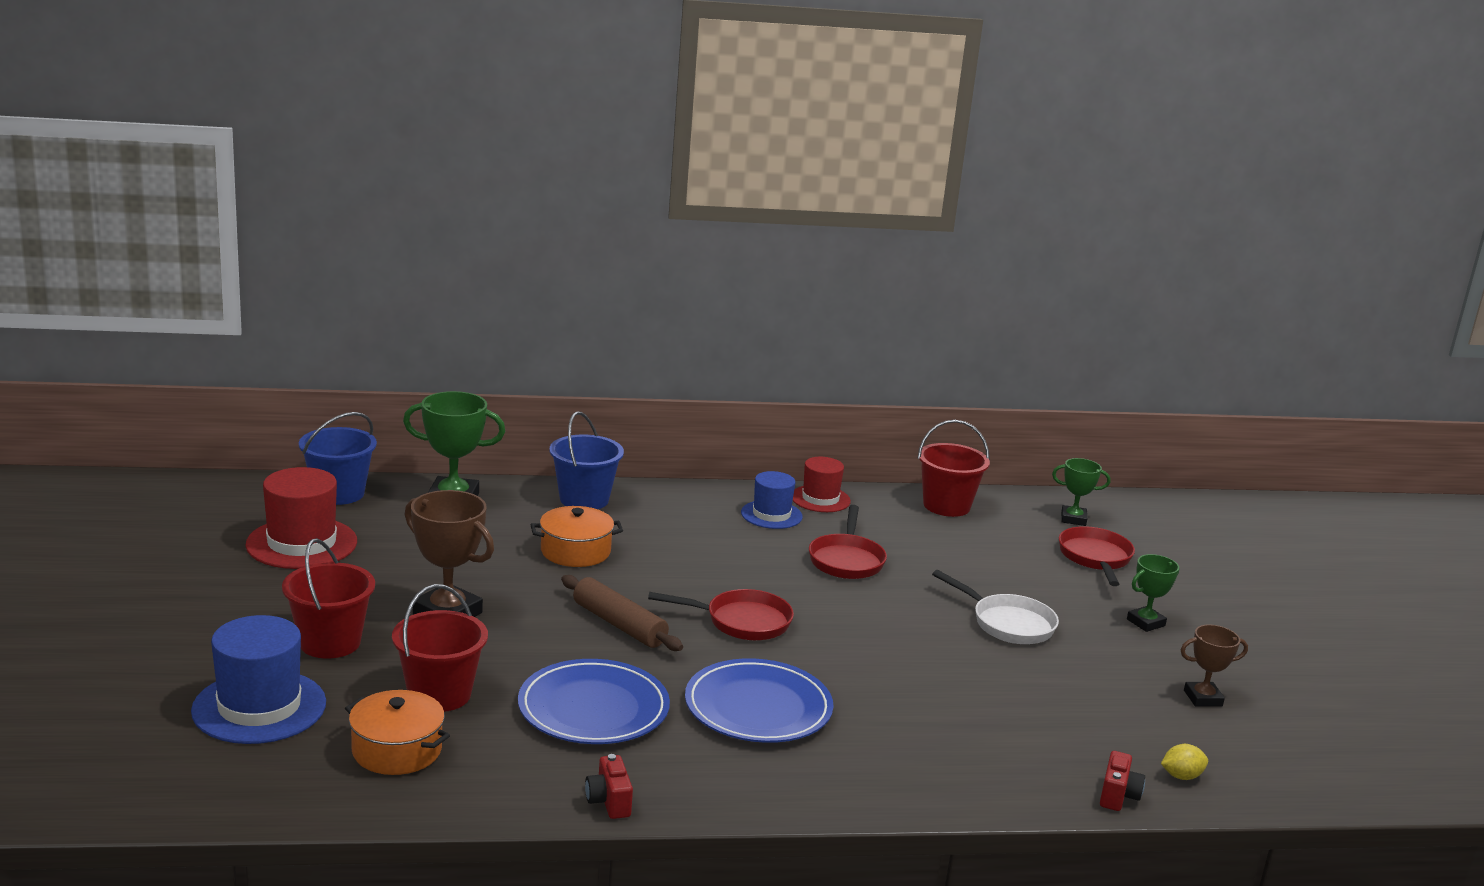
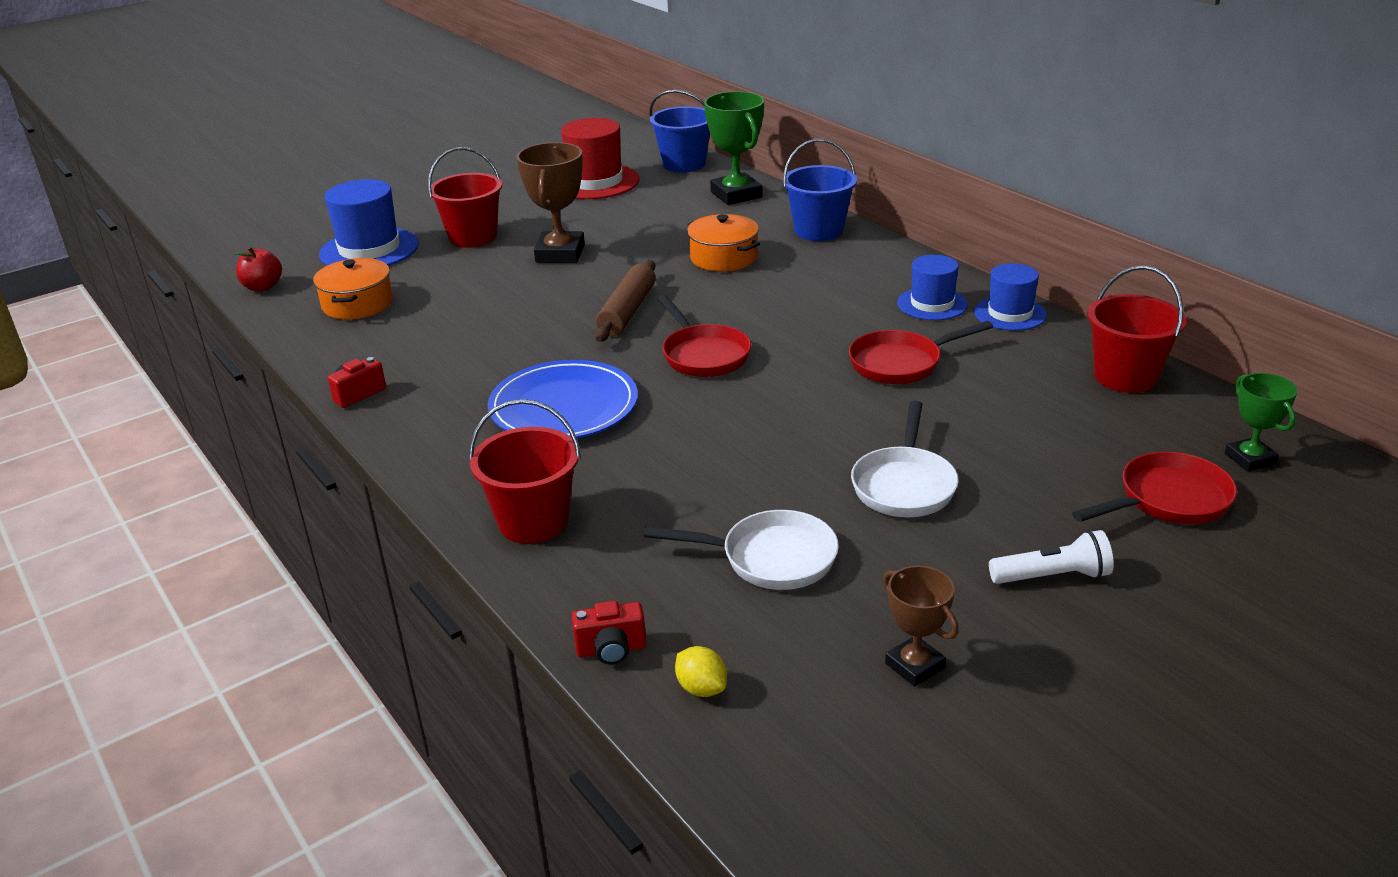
camera: 65 degrees right, 10 degrees up
red bucket [392,584,488,712] -> red bucket moved to [469,399,581,544]
blue plate [518,659,670,744] -> none
red hat [793,457,851,512] -> blue hat [974,263,1047,331]
green trophy [1127,554,1179,632] -> white flashlight [989,530,1114,584]
none -> red apple [234,246,282,291]
none -> white pan [644,510,839,590]

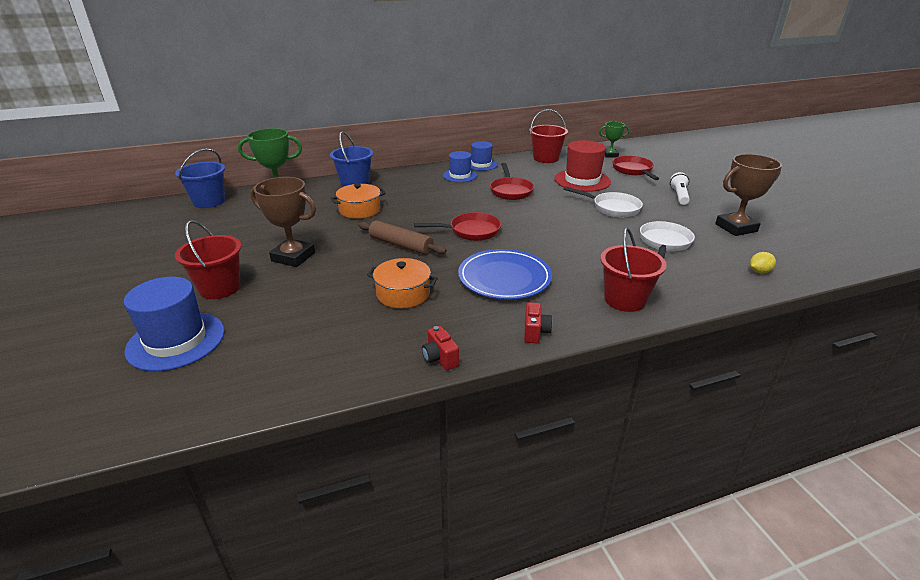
camera: 75 degrees left, 0 degrees up
red apple [234,246,282,291] -> none
orange pot [313,258,393,320] -> orange pot moved to [367,258,438,309]
red hat [561,118,640,199] -> red hat moved to [554,140,611,192]
red camera [571,601,646,665] -> red camera moved to [524,302,552,343]
brown trophy [883,566,959,687] -> brown trophy [715,154,782,236], size x1.69

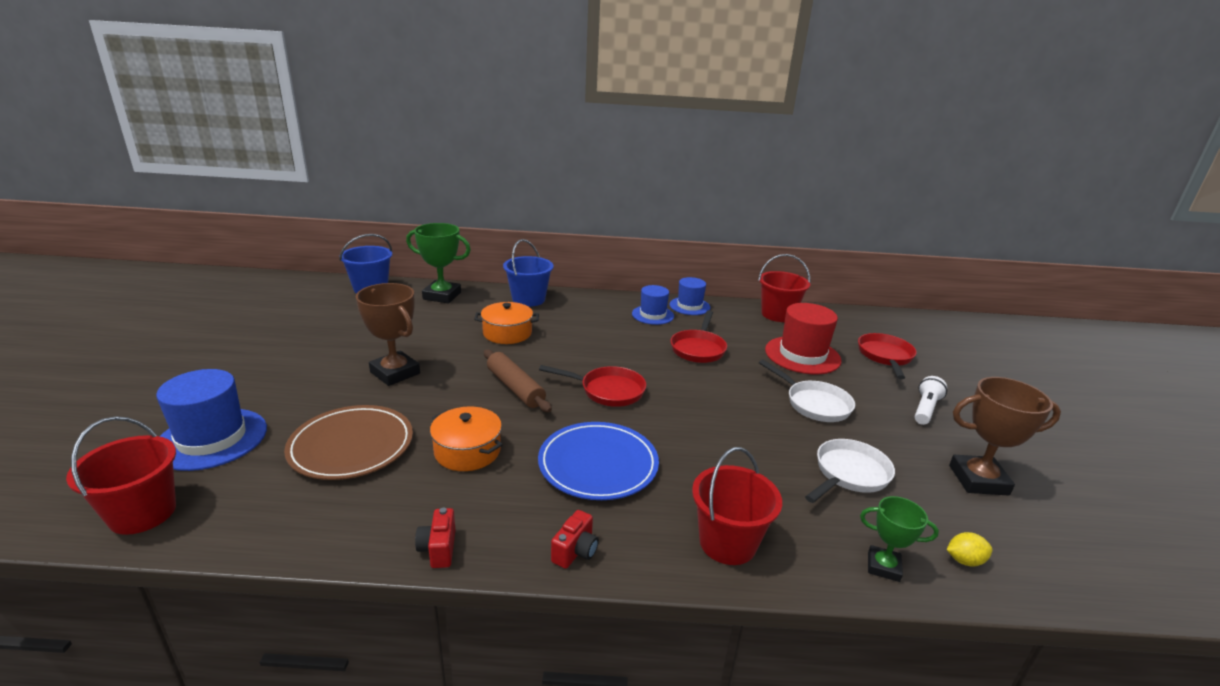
camera: 20 degrees right, 5 degrees down
red bucket [175,220,241,299] -> red bucket moved to [66,416,176,535]
green trophy [599,122,629,158] -> green trophy moved to [860,496,939,582]
none -> brown plate [284,405,413,480]

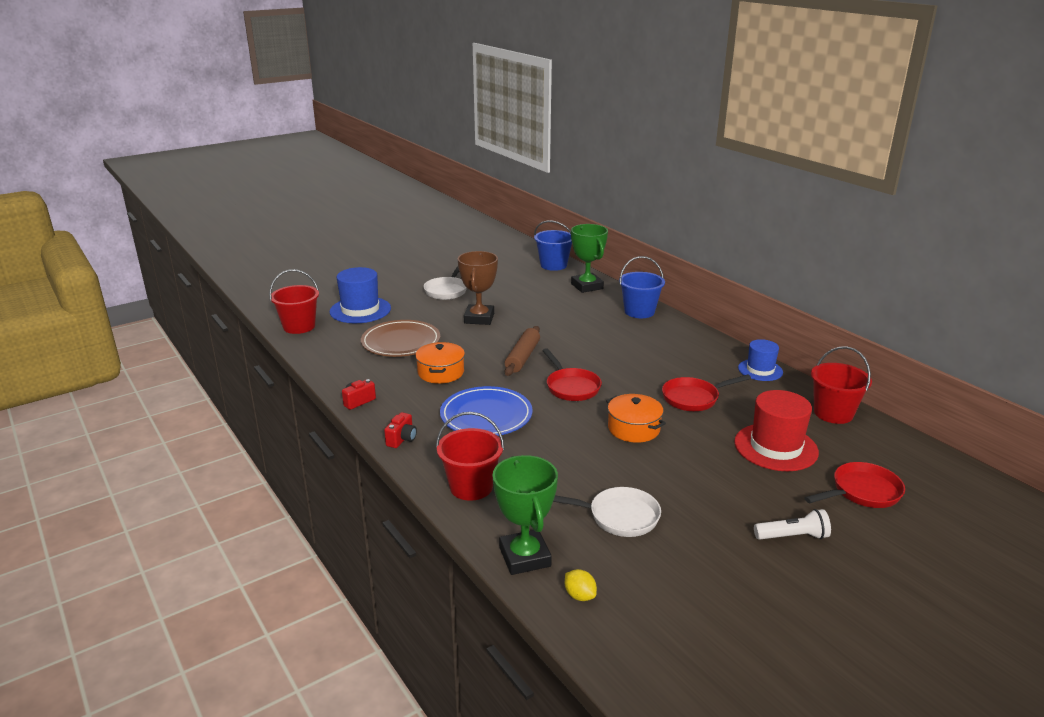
camera: 55 degrees right, 0 degrees up
orange pot [474,302,539,344] -> orange pot moved to [606,394,666,443]
red camera [551,510,599,569] -> red camera turned 60 degrees counterclockwise [384,412,417,448]
blue hat [632,285,674,325] -> none
white pan [759,359,855,422] -> white pan moved to [423,266,467,300]
green trophy [860,496,939,582] -> green trophy [493,455,558,575], size x1.69
brown trophy [949,377,1061,496] -> none

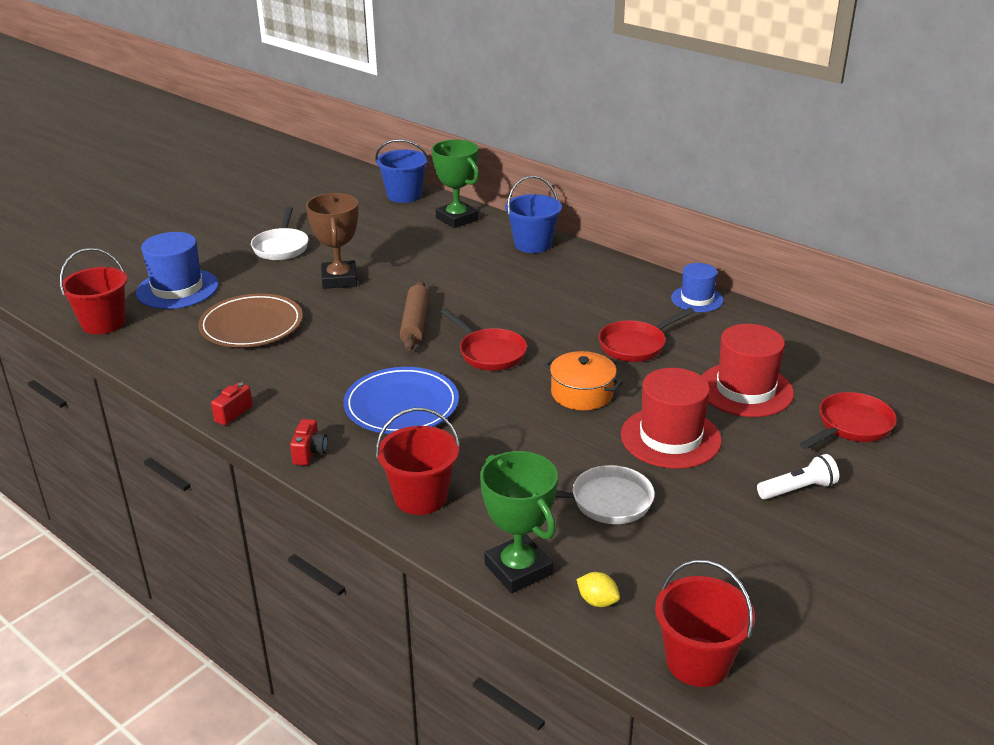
camera: 15 degrees left, 5 degrees up
orange pot [415,342,465,384] -> none
red bucket [811,346,872,424] -> red bucket moved to [655,559,755,687]
none -> red hat [621,368,722,469]

